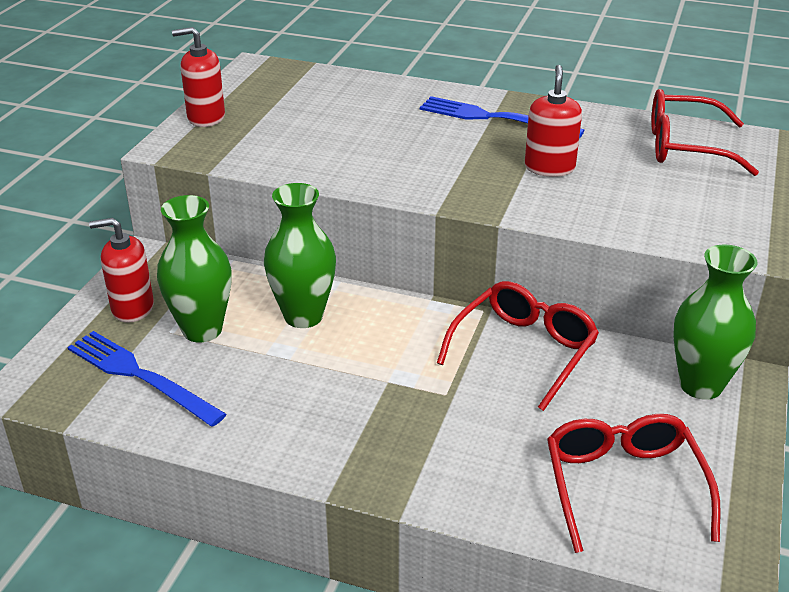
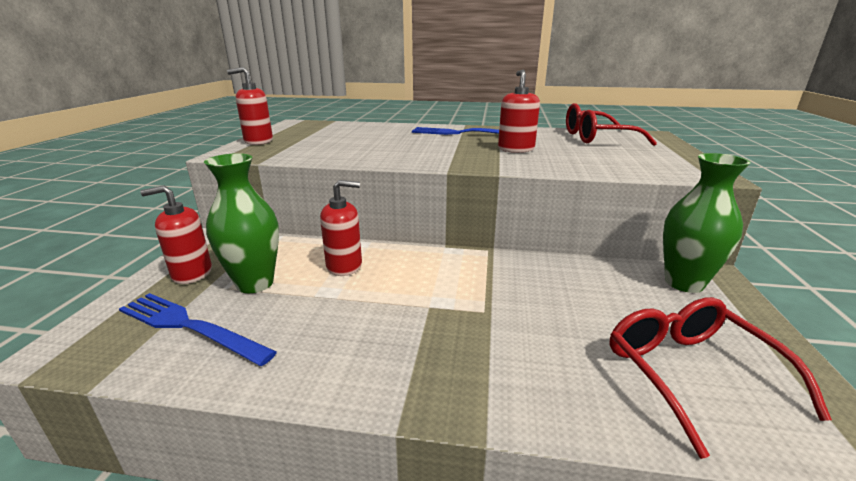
camera: 10 degrees left, 10 degrees down
green vase [264,183,336,328] -> red soap dispenser [320,180,362,276]
red glasses [437,281,599,411] -> none

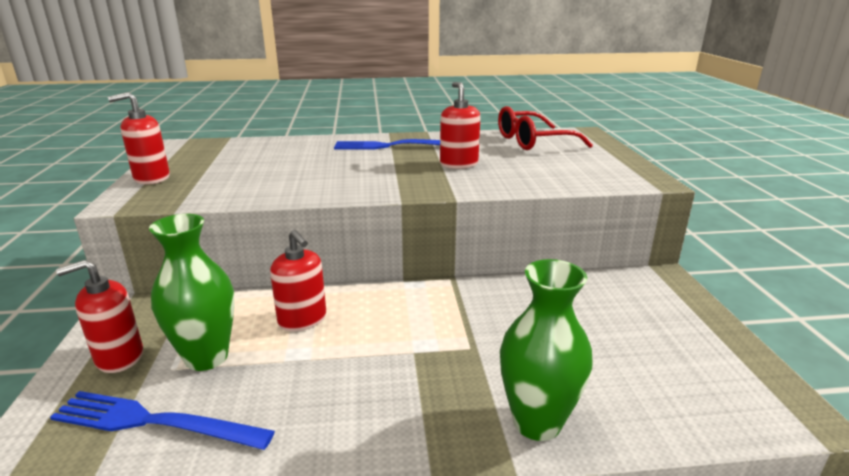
camera: 15 degrees left, 0 degrees up
red soap dispenser [320,180,362,276] -> red soap dispenser turned 75 degrees clockwise [270,230,326,331]
red glasses [609,297,832,459] -> none
green vase [663,153,751,293] -> green vase moved to [500,259,593,441]

